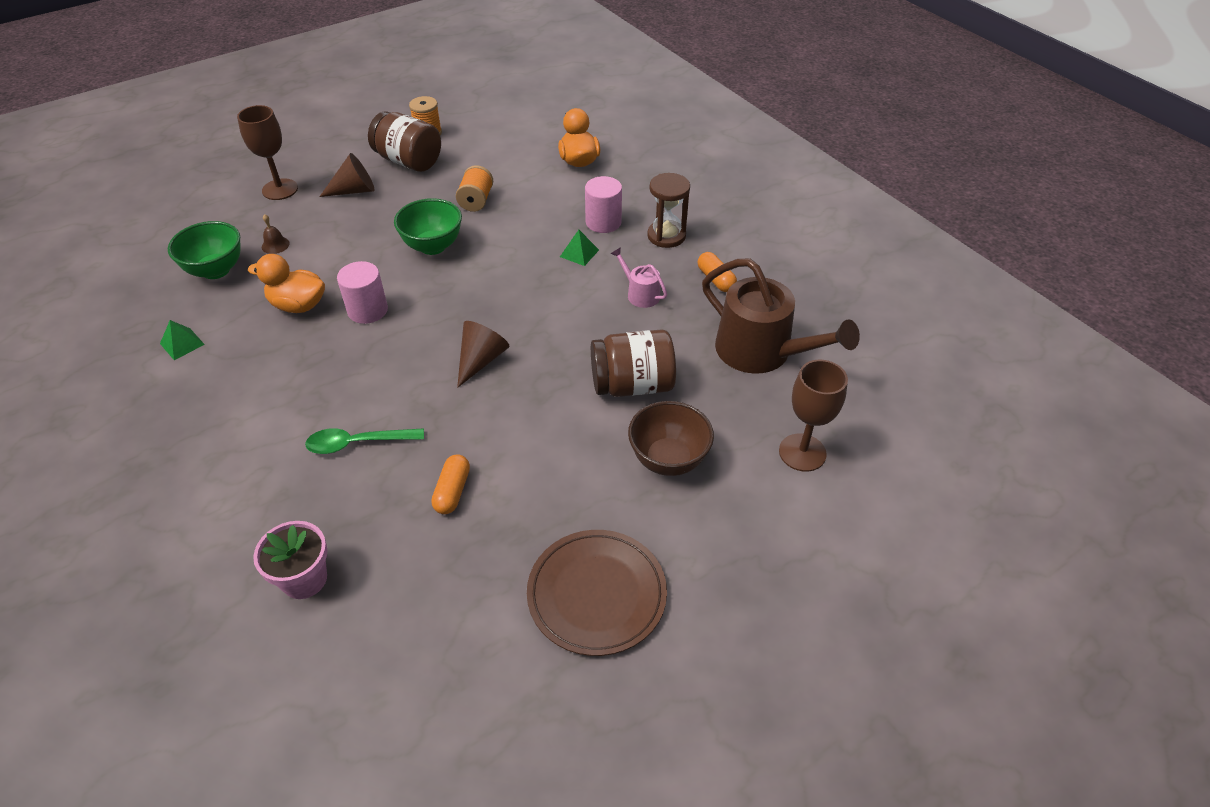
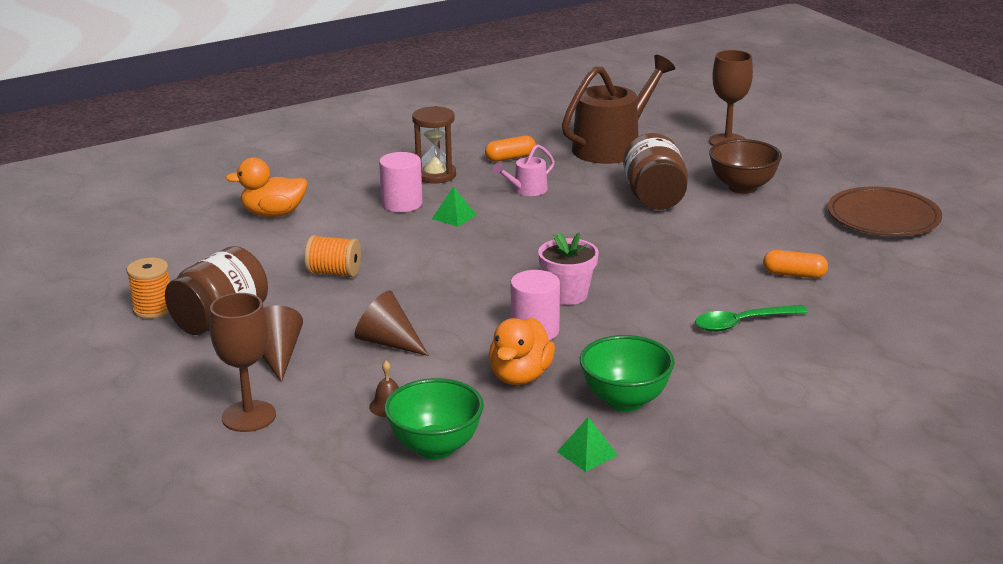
camera: 85 degrees left, 20 degrees down
pink flower pot [253,521,327,599] -> pink flower pot moved to [538,232,599,305]
green spoon [305,428,424,454] -> green spoon turned 75 degrees clockwise [695,305,808,332]
green bowl [394,198,462,255] -> green bowl moved to [580,335,675,411]
brown cone [457,321,510,388] -> brown cone moved to [355,290,429,356]

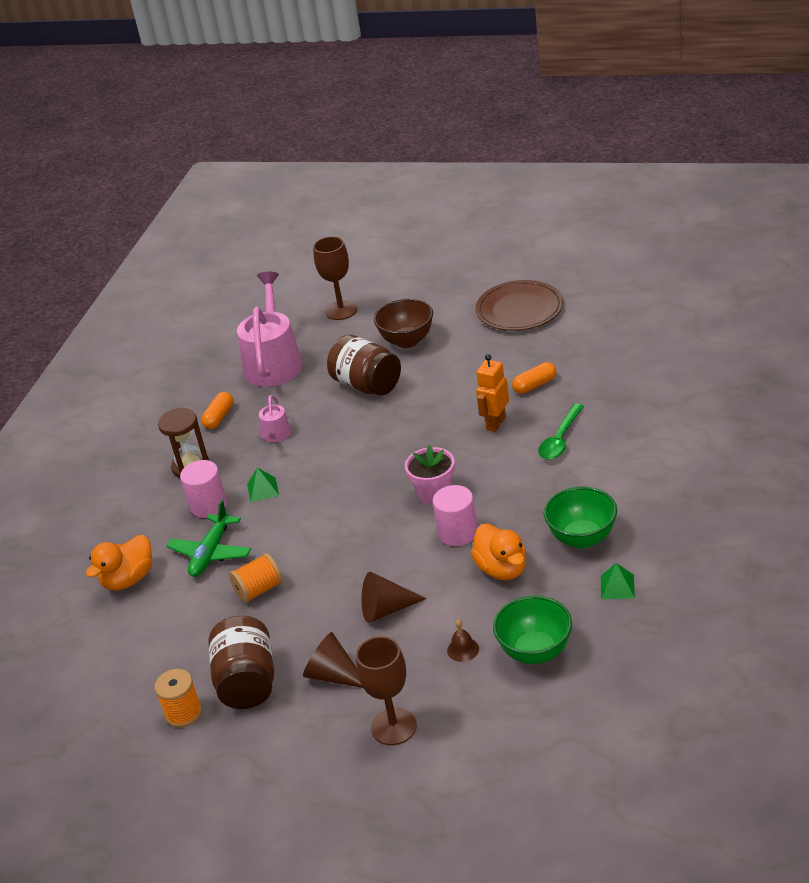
camera: 40 degrees left, 10 degrees up
brown watering can [562,55,675,164] -> pink watering can [237,272,303,387]
none -> green plane [166,500,251,577]
none -> orange robot [476,354,509,432]

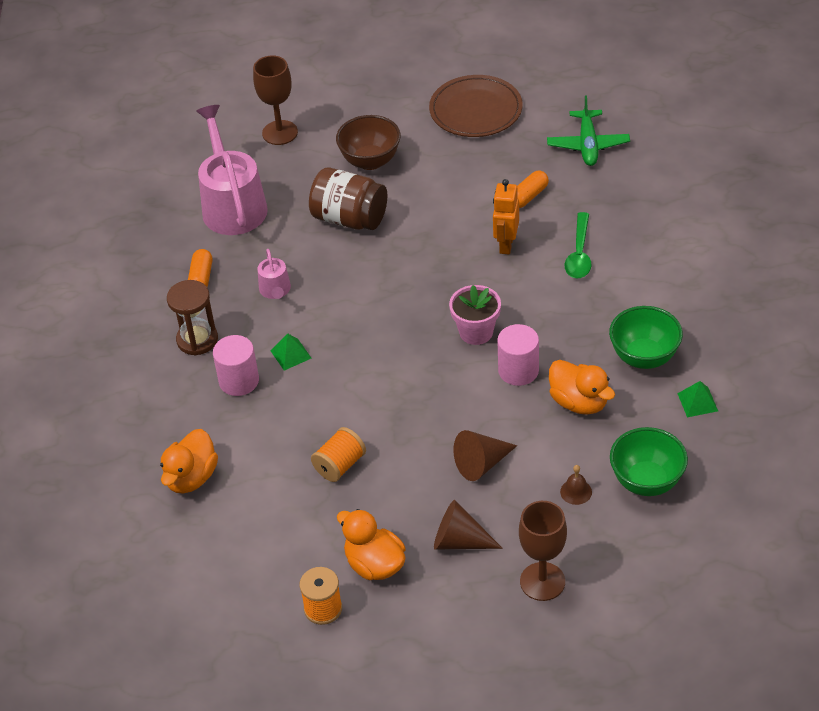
camera: 20 degrees left, 10 degrees up
green plane [166,500,251,577] -> green plane moved to [547,95,630,166]
brown jar [208,616,274,709] -> orange duck [337,509,406,580]

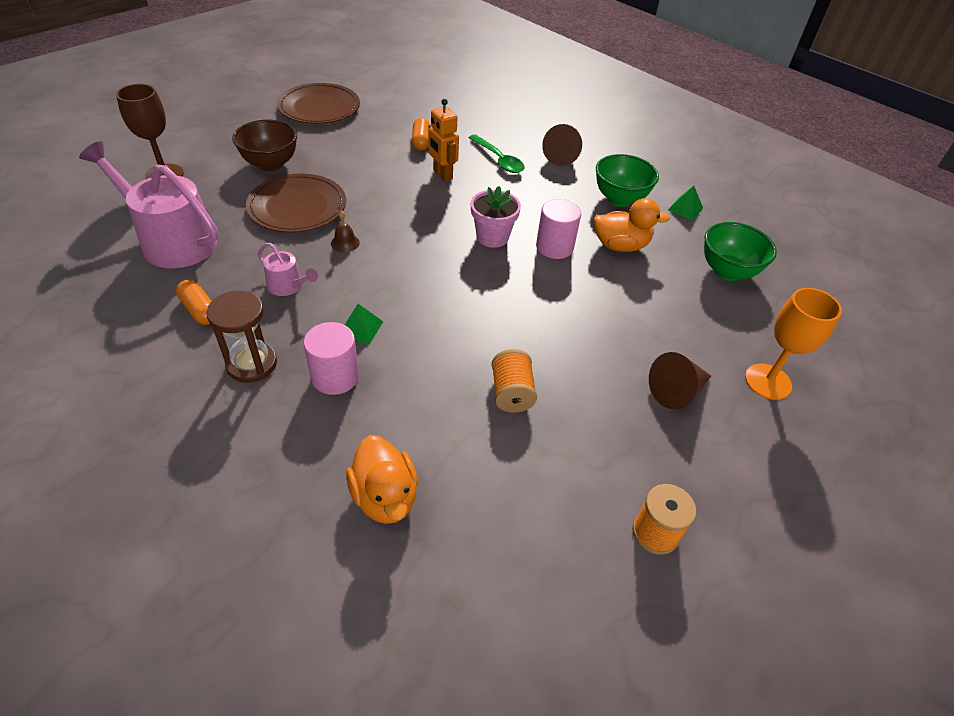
camera: 50 degrees left, 0 degrees up
brown jar [309,168,388,230] -> brown plate [246,174,346,233]
orange duck [337,509,406,580] -> none
brown cone [453,430,517,481] -> brown cone moved to [542,124,582,166]
brown goblet [519,501,567,601] -> orange goblet [745,288,842,400]
green plane [547,95,630,166] -> none
brown bell [560,465,592,505] -> brown bell moved to [331,210,360,252]

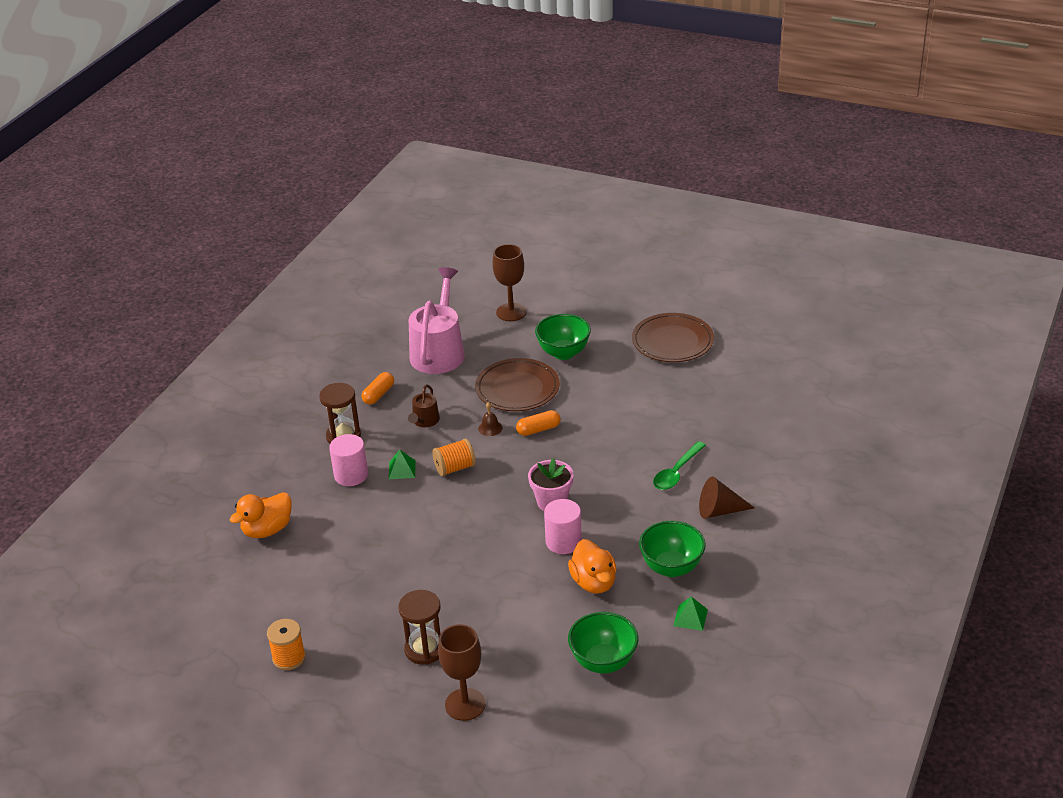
camera: 75 degrees right, 10 degrees down
brown bowl [232,120,297,172] -> green bowl [535,314,591,360]
pink watering can [258,243,318,296] -> brown watering can [408,384,440,427]
orange capsule [412,118,430,151] -> orange capsule moved to [516,410,561,436]
orange robot [429,99,459,182] -> none
orange spool [492,349,537,413] -> orange spool moved to [432,438,476,476]
brown cone [649,352,711,410] -> brown hourglass [399,590,440,665]
orange goblet [745,288,842,400] -> brown goblet [438,624,486,721]

